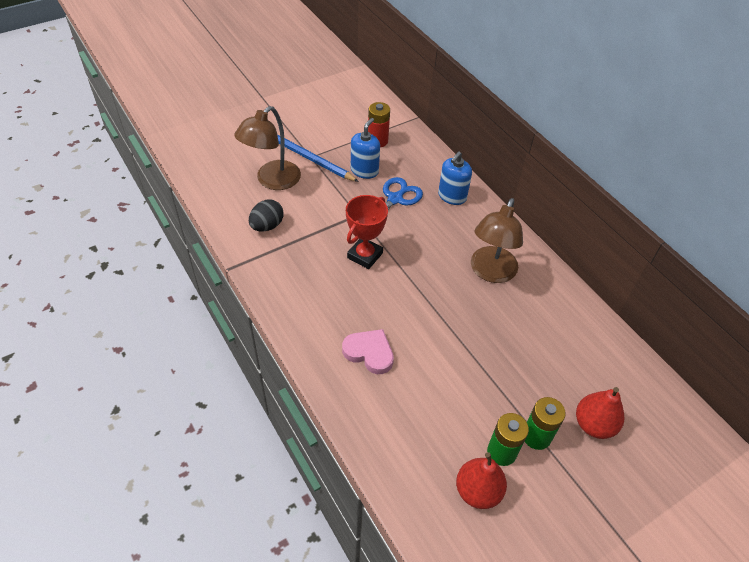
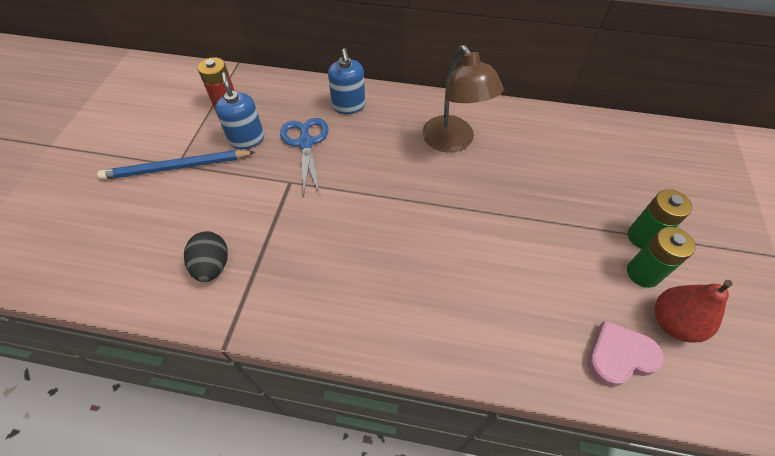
camera: 45 degrees left, 5 degrees up
brown lamp [234,106,301,190] -> none
pink heart [342,329,394,374] -> pink heart moved to [587,320,664,387]
red trophy [346,195,388,269] -> none
red pear [576,387,624,439] -> none

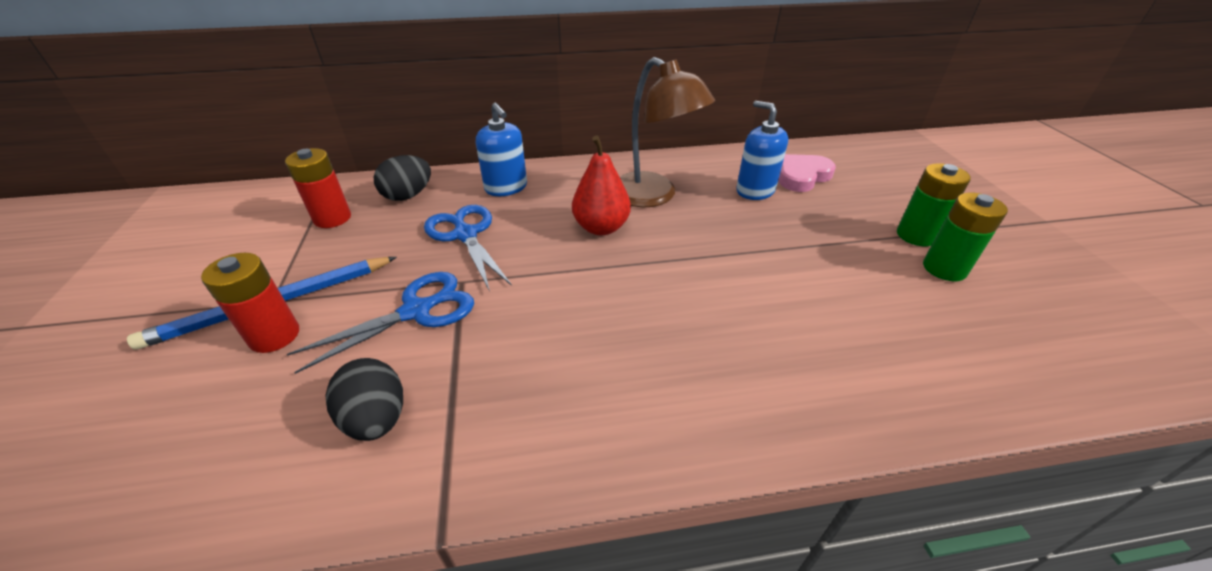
camera: 20 degrees left, 15 degrees down
blue soap dispenser [215,73,264,149] -> blue soap dispenser moved to [736,101,788,200]
pink heart [587,320,664,387] -> pink heart moved to [779,154,836,192]
red pear [655,280,733,342] -> red pear moved to [572,135,631,235]
none -> red battery [201,253,299,353]
none -> blue scissors [287,272,474,374]
none -> black egg [374,155,431,201]

